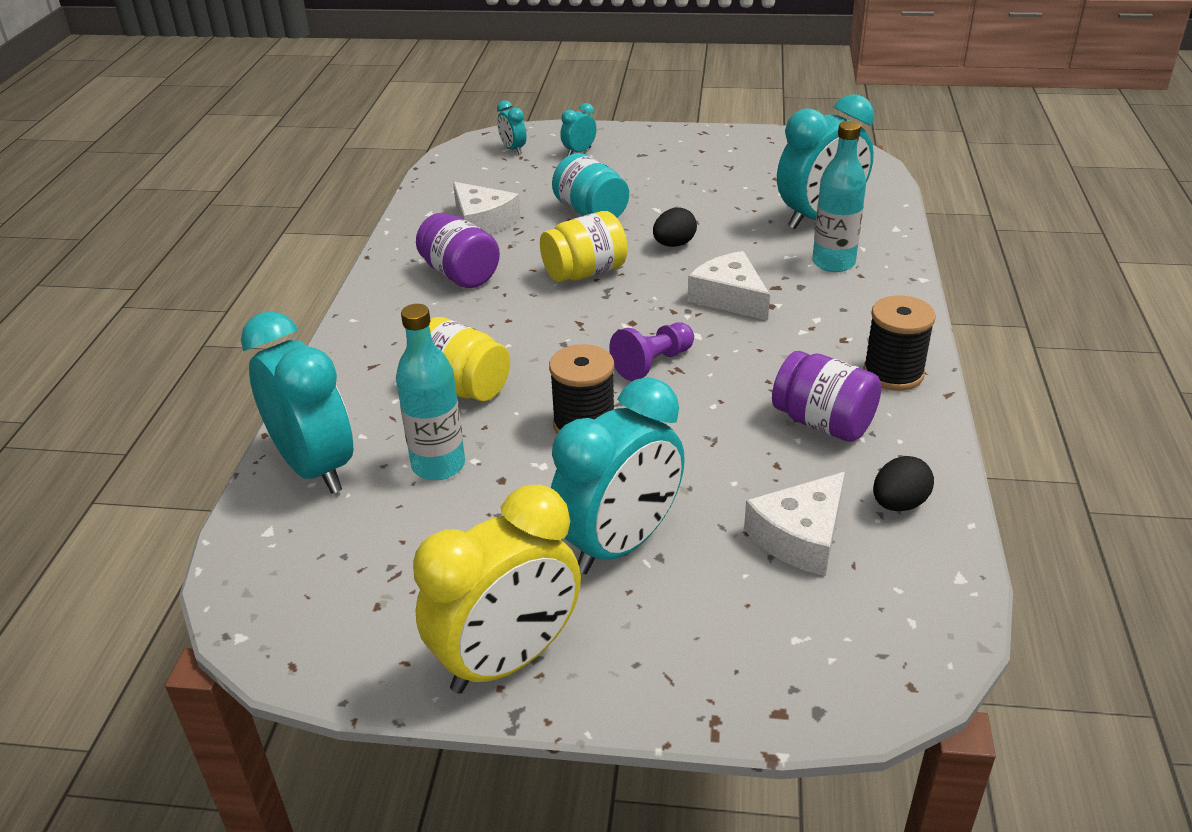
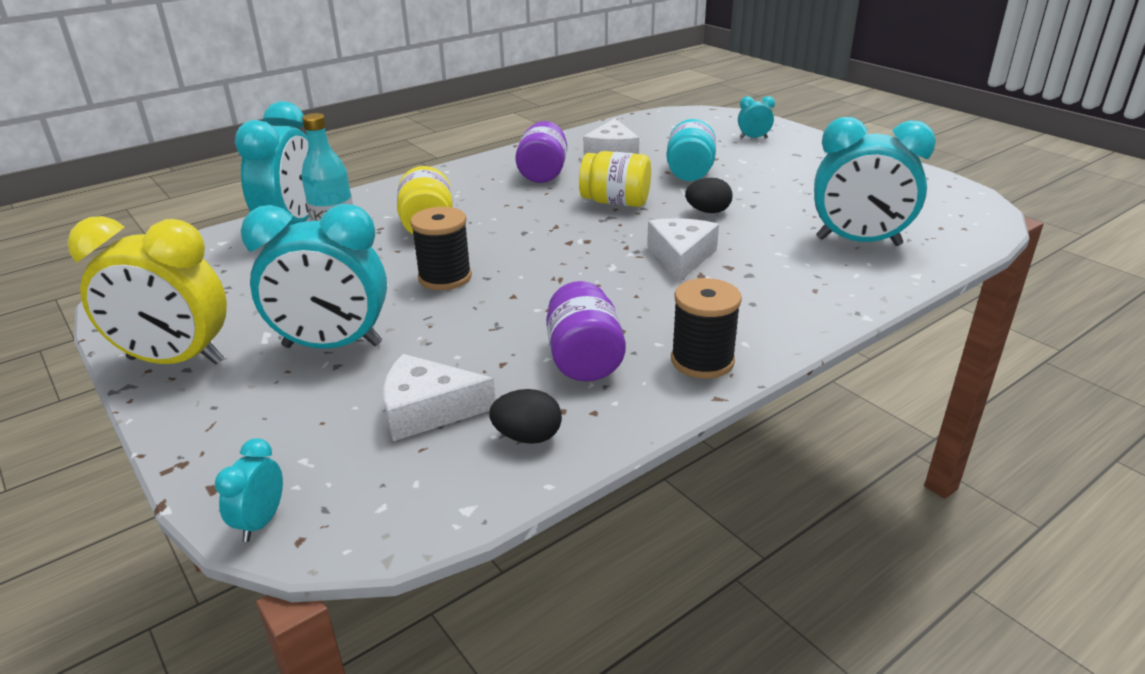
camera: 45 degrees right, 5 degrees down
turquoise clock [497,100,527,154] -> turquoise clock moved to [215,438,283,542]
purple pawn [609,322,694,381] -> none
turquoise bottle [812,121,866,272] -> none

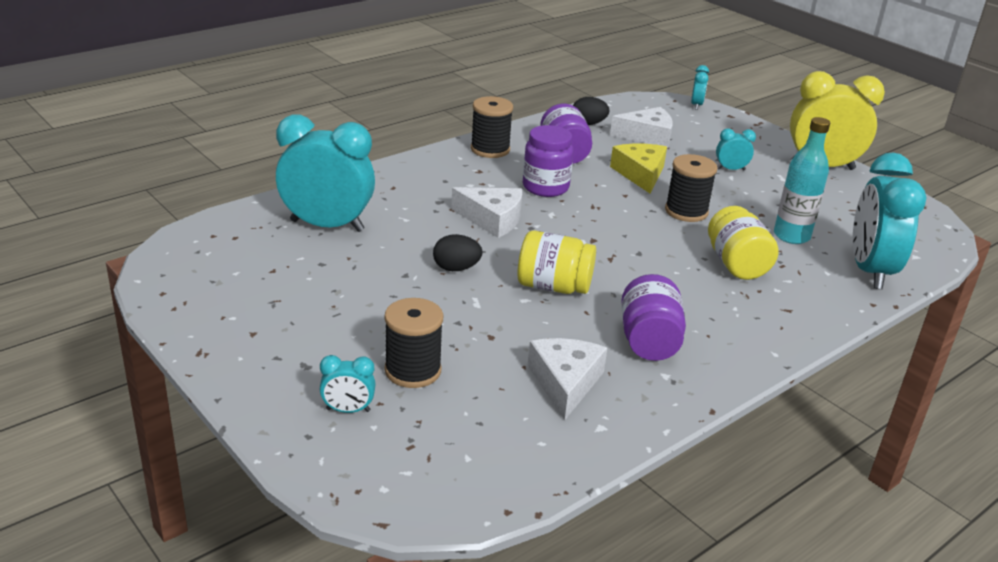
camera: 175 degrees right, 0 degrees up
turquoise clock [241,204,387,349] -> turquoise clock [716,128,756,170], size x0.44
white cheese [647,218,719,282] -> white cheese turned 75 degrees counterclockwise [451,187,522,238]
turquoise jar [666,119,716,181] -> none
none -> black spool [384,298,443,388]
none -> purple jar [523,125,574,197]
none -> yellow cheese [610,144,667,194]

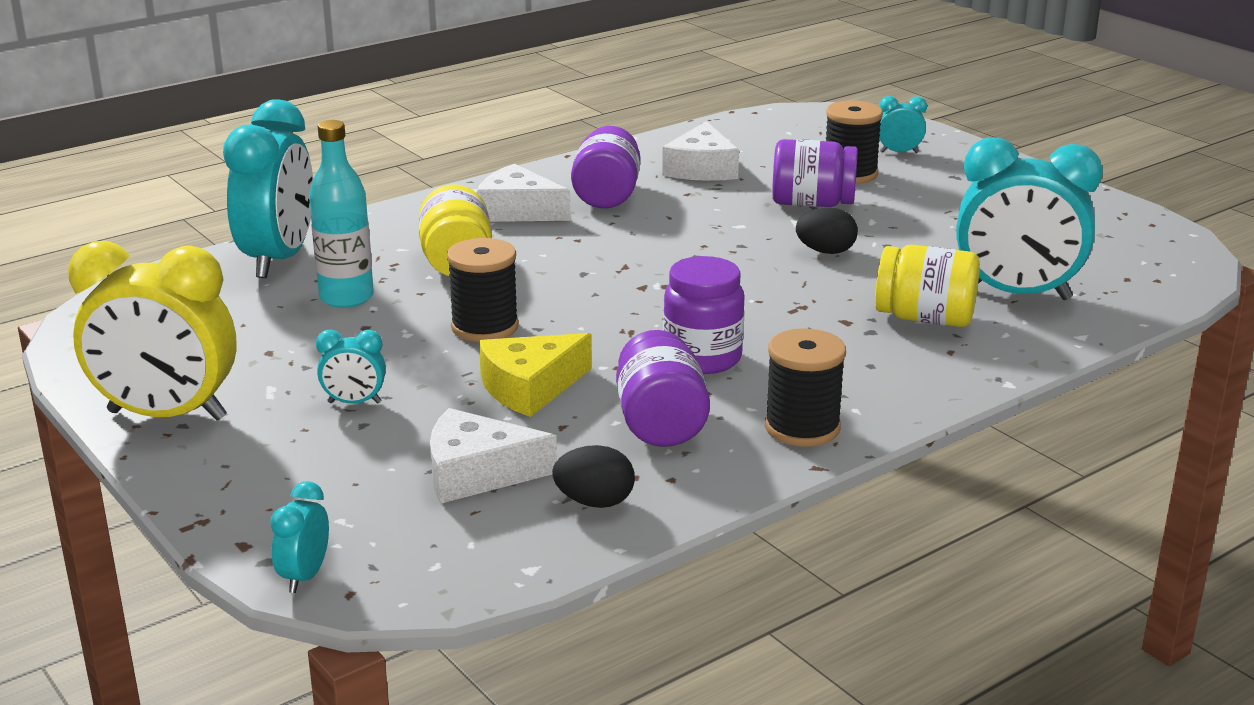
camera: 175 degrees left, 5 degrees down
white cheese [451,187,522,238] -> white cheese moved to [477,164,571,222]
yellow jar [518,230,596,294] -> yellow jar moved to [875,245,980,327]
yellow cheese [610,144,667,194] -> yellow cheese turned 60 degrees clockwise [479,333,592,417]
none -> purple jar [772,139,858,207]

